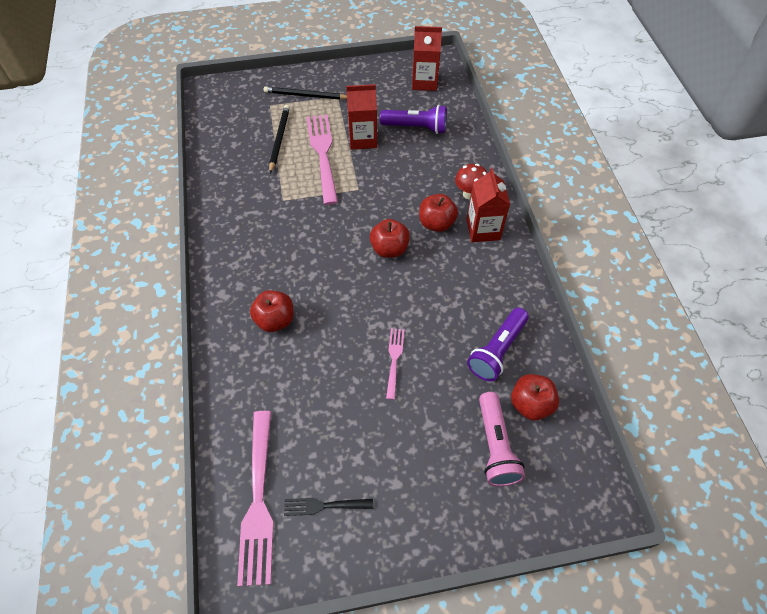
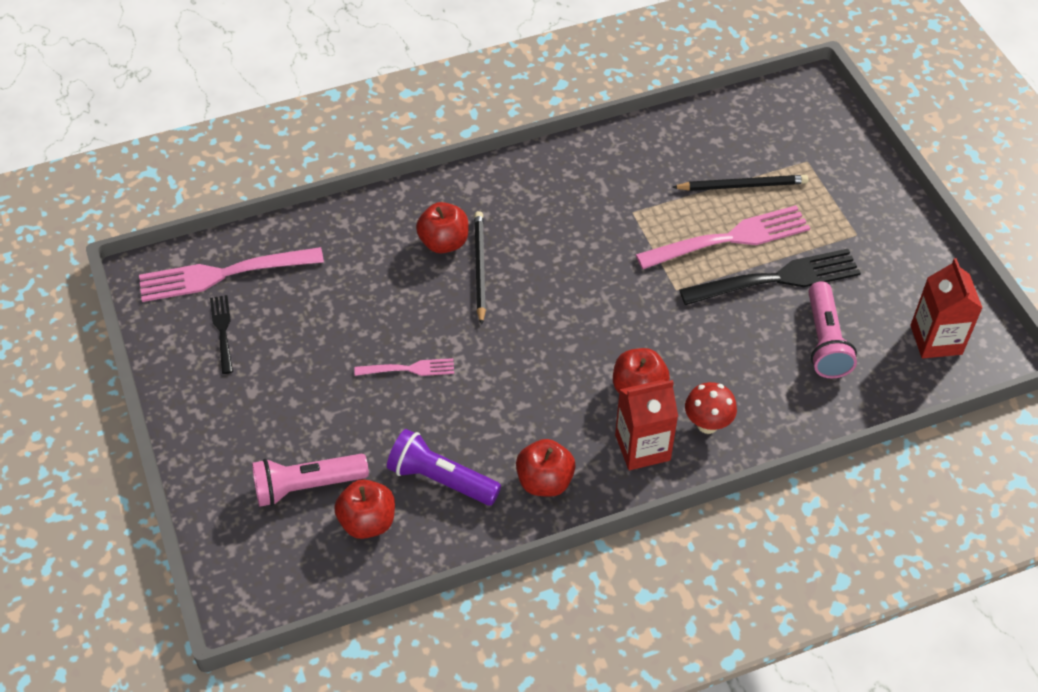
camera: 80 degrees right, 5 degrees down
black pencil [264,87,347,100] -> black pencil moved to [474,211,486,325]
red carton [346,84,377,150] -> black fork [679,249,861,305]
red apple [370,219,410,258] -> red apple moved to [516,439,576,497]
purple flashlight [380,105,447,134] -> pink flashlight [808,281,857,378]

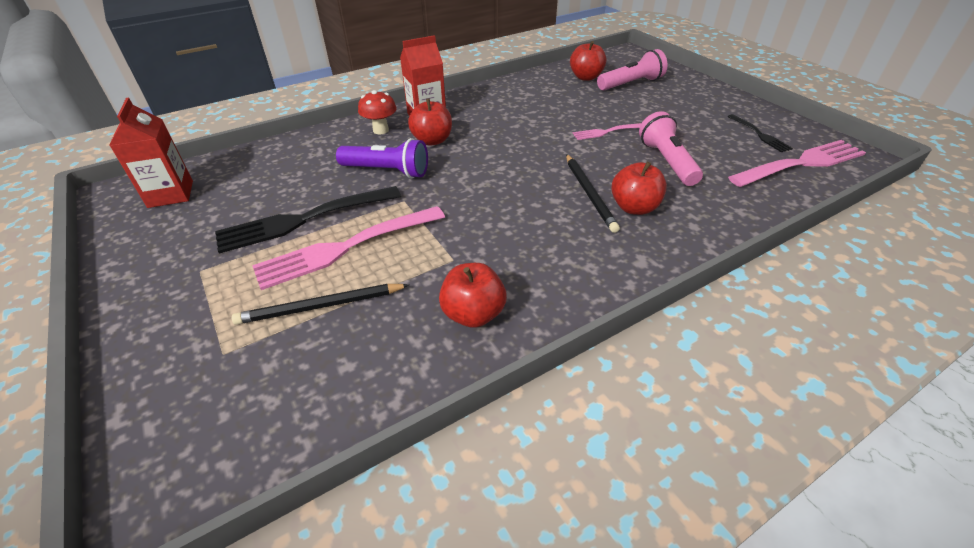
camera: 170 degrees right, 10 degrees down
purple flashlight [387,429,501,506] -> purple flashlight moved to [336,138,428,178]
red apple [516,439,576,497] -> red apple moved to [439,263,507,328]
pink flashlight [808,281,857,378] -> pink flashlight moved to [639,111,703,186]

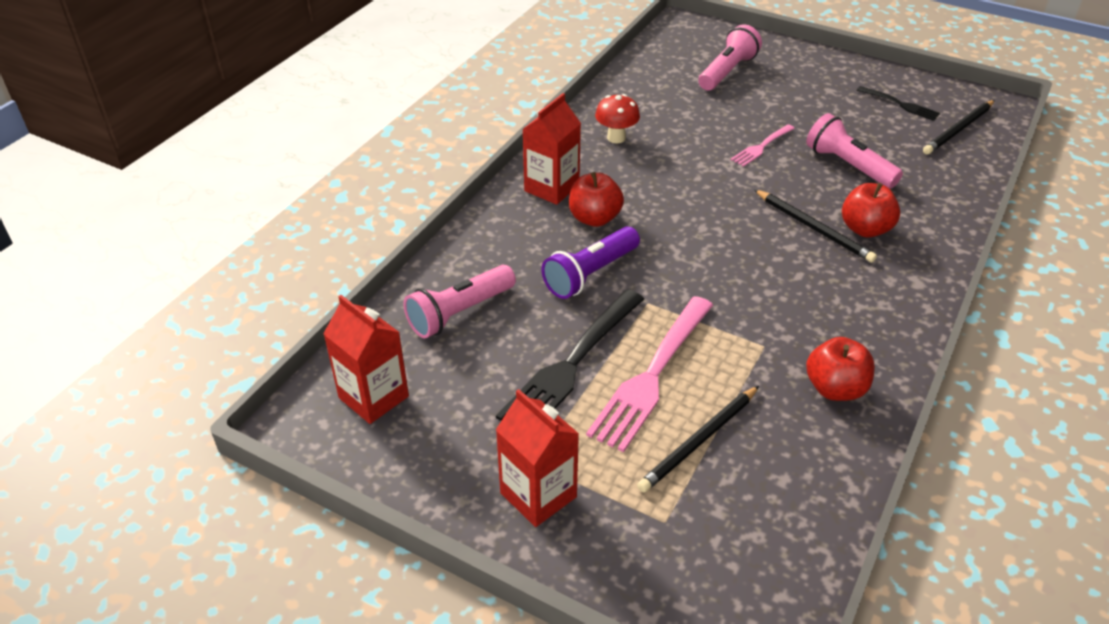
camera: 30 degrees left, 0 degrees up
purple flashlight [336,138,428,178] -> purple flashlight turned 150 degrees clockwise [541,226,640,299]
red mushroom [358,90,397,134] -> red mushroom moved to [595,94,640,144]
red apple [570,41,607,81] -> none
pink fork [728,140,866,187] -> black pencil [923,100,995,155]
none -> pink flashlight [403,265,516,338]
none -> red carton [496,389,579,527]

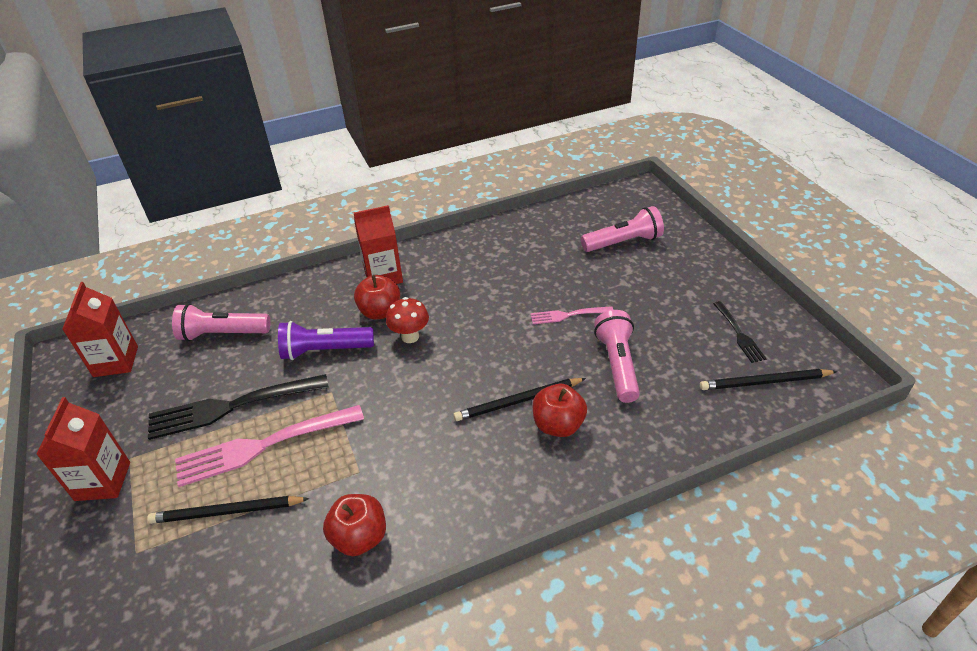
camera: 40 degrees right, 0 degrees up
red mushroom [595,94,640,144] -> red mushroom moved to [386,297,429,343]
black pencil [754,189,877,263] -> black pencil turned 75 degrees clockwise [454,378,586,421]

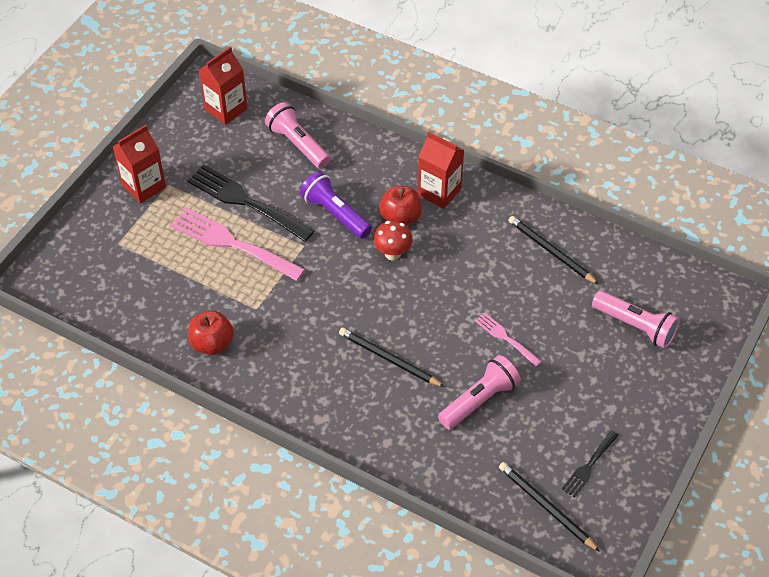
camera: 50 degrees right, 10 degrees up
black pencil [147,496,309,524] -> black pencil moved to [508,216,598,284]
red apple [533,384,587,437] -> none

